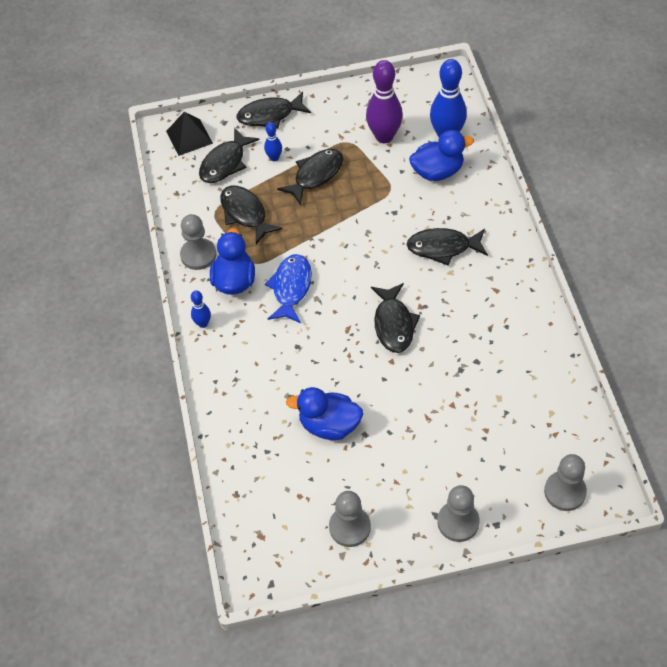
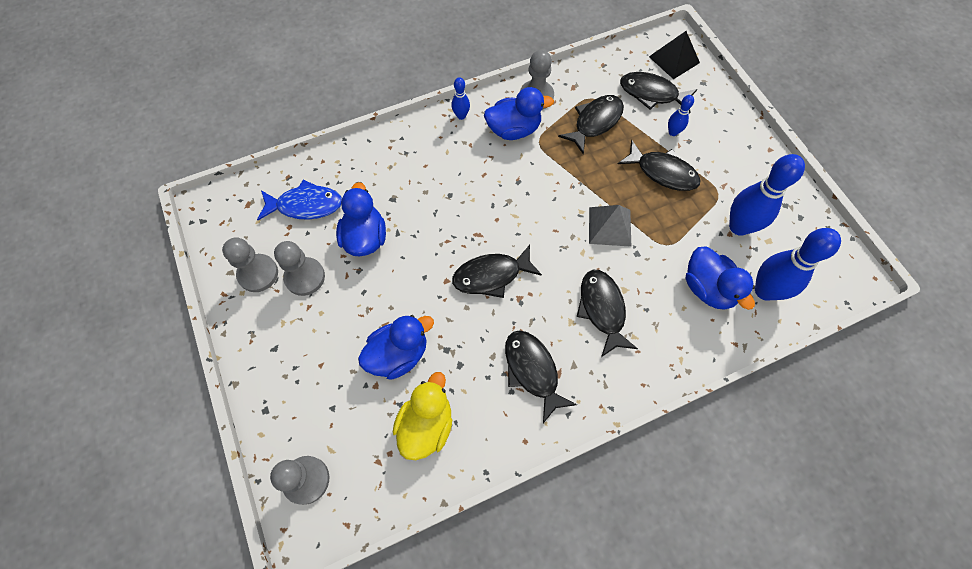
camera: 75 degrees right, 10 degrees up
black fish [237,91,311,128] -> black fish moved to [505,330,577,423]
blue fish [265,254,312,323] -> blue fish moved to [257,180,342,220]
purple bowling pin [366,60,403,143] -> blue bowling pin [729,154,805,236]
grey pawn [437,485,480,542] -> grey pawn moved to [274,241,325,296]
none -> blue duck [358,315,434,380]
none -> yellow duck [393,372,452,460]
none -> grey pyramid [589,205,631,247]

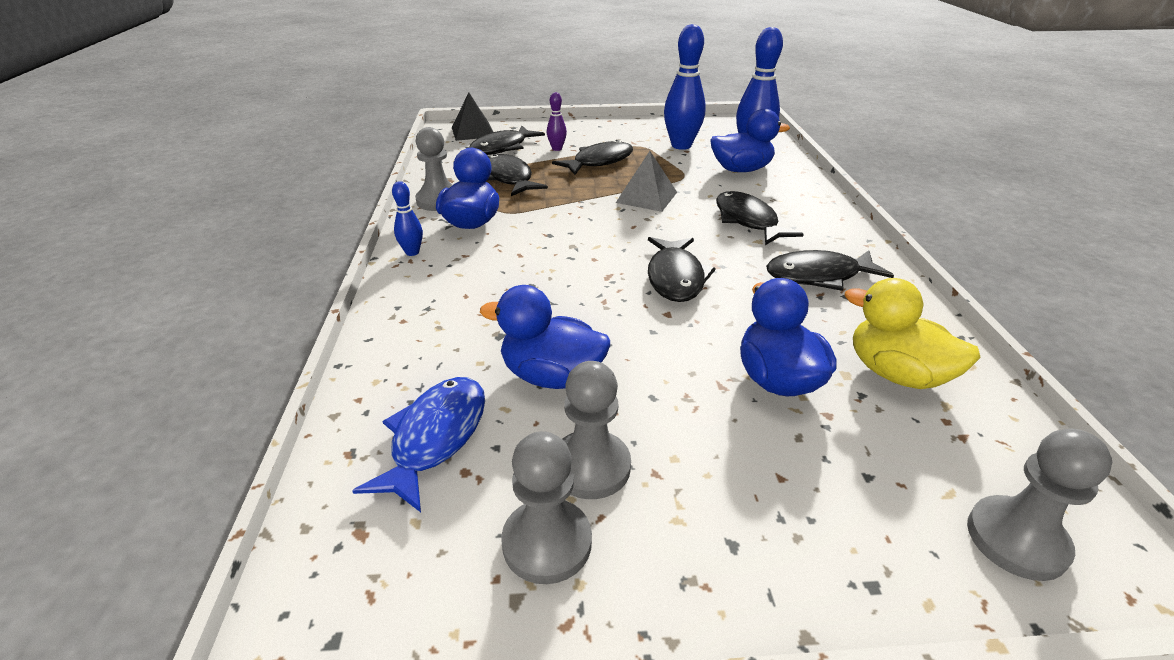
camera: 70 degrees left, 30 degrees down
black fish [577,270,638,357] -> black fish turned 60 degrees clockwise [716,191,804,245]
blue bowling pin [668,95,694,136] -> purple bowling pin [547,92,567,151]

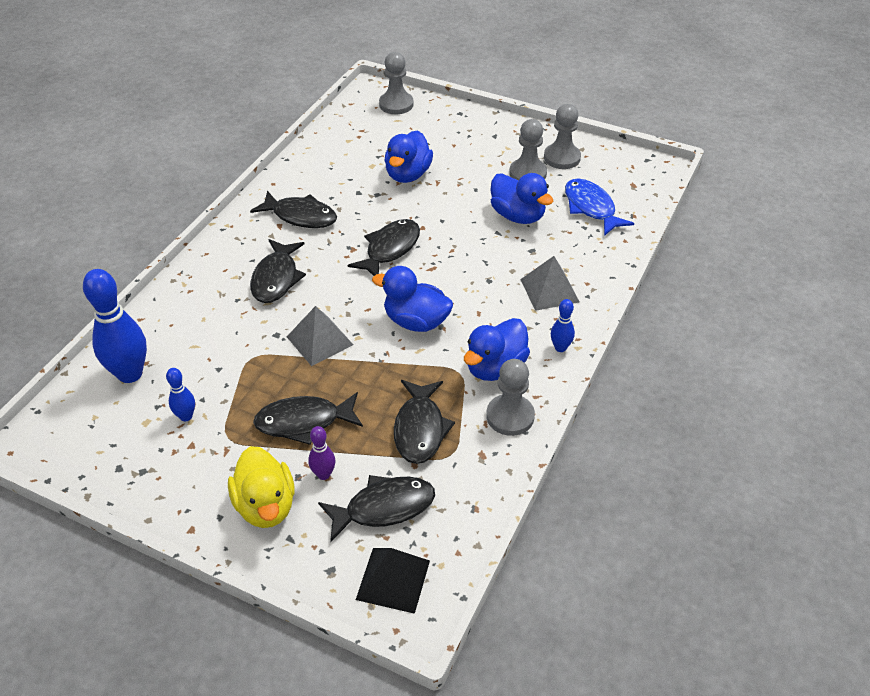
camera: 150 degrees left, 10 degrees up
blue fish [352,377,485,512] -> blue fish turned 105 degrees clockwise [565,178,634,236]
blue bowling pin [664,24,706,150] -> blue bowling pin [166,368,195,421], size x0.49
blue duck [710,109,790,172] -> blue duck moved to [372,266,453,332]
yellow duck [845,278,981,389] -> yellow duck moved to [228,446,295,528]
none -> grey pyramid [520,256,580,311]

